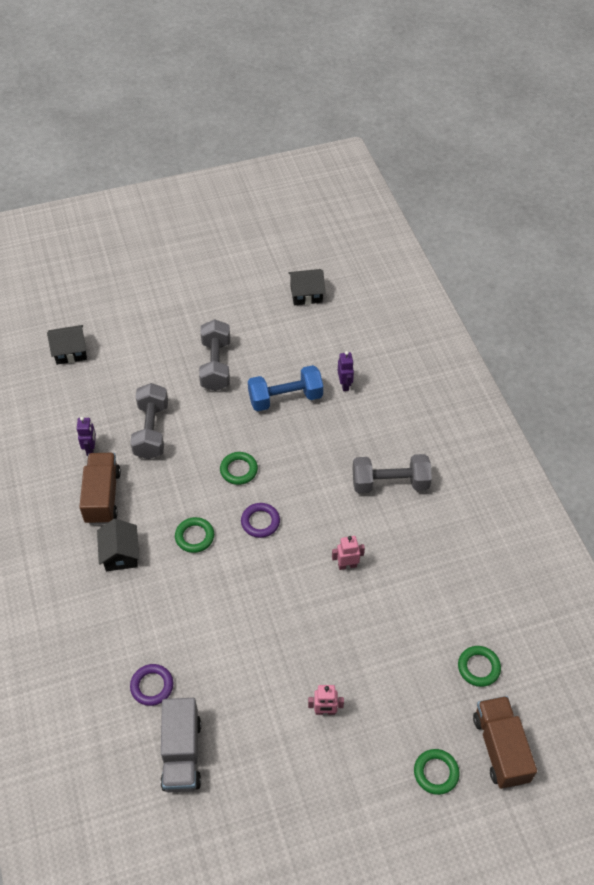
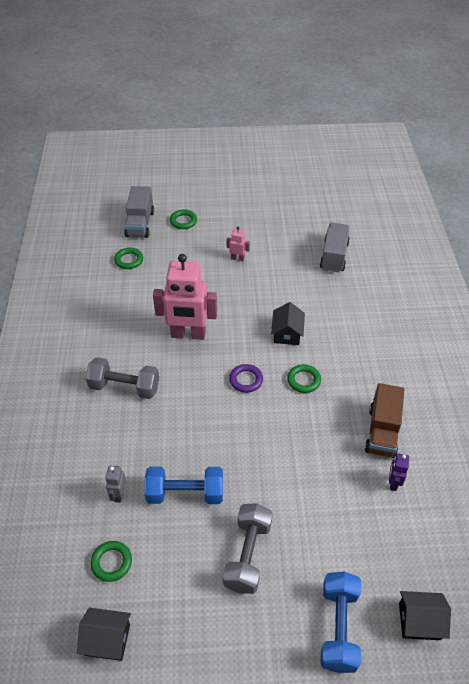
camera: 165 degrees left, 5 degrees down
black house [97,519,139,571] -> black house moved to [271,302,305,345]
grey dumbbell [130,383,168,459] -> none
purple ring [130,664,173,706] -> none
green ring [220,452,258,485] -> green ring moved to [90,541,132,582]
pink robot [332,536,365,570] -> pink robot [153,254,217,340], size x2.34
purple robot [338,351,354,391] -> grey robot [105,466,126,503]
brown truck [473,696,537,789] -> grey truck [124,186,154,238]
none -> blue dumbbell [320,572,361,673]

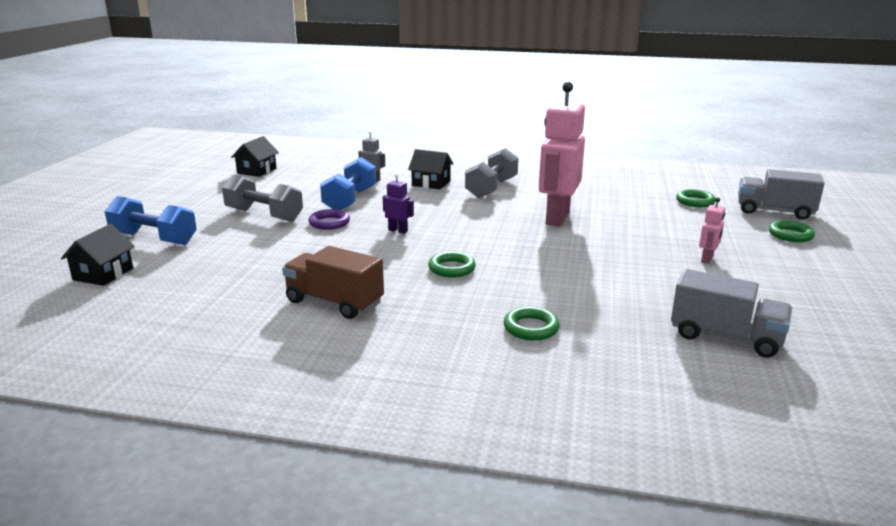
camera: 105 degrees right, 25 degrees down
green ring [90,541,132,582] -> green ring moved to [504,307,560,341]
purple ring [229,364,263,393] -> purple ring moved to [309,209,350,230]
black house [271,302,305,345] -> black house moved to [408,149,454,190]
purple robot [389,453,409,491] -> purple robot moved to [383,173,414,234]

